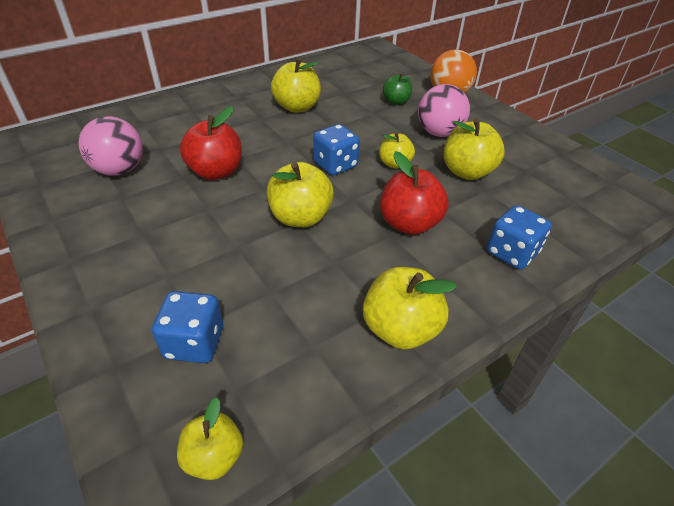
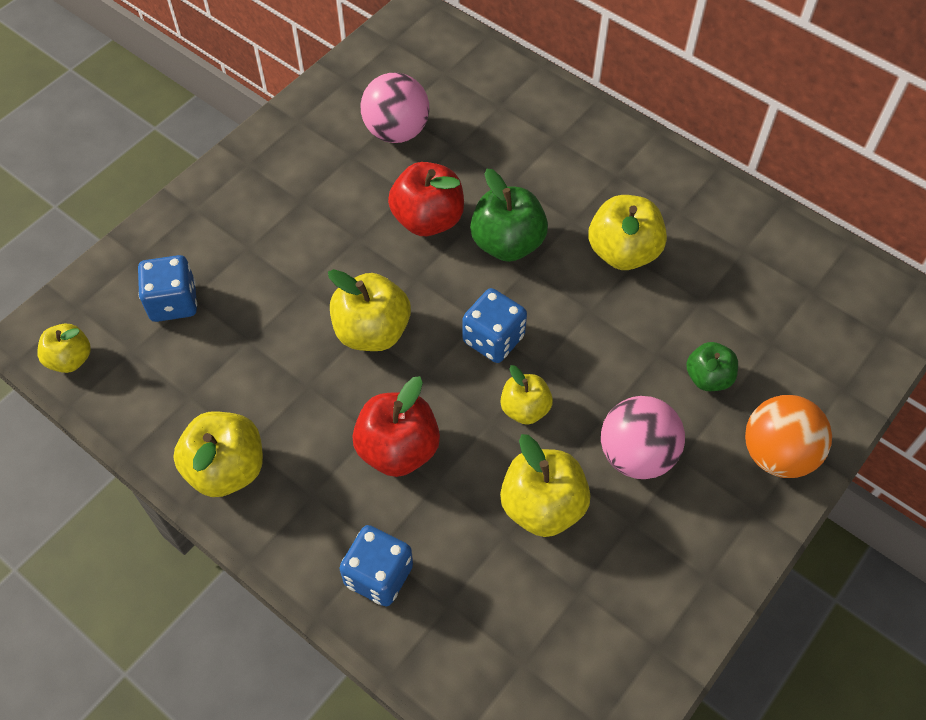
camera: 75 degrees right, 15 degrees up
none -> green apple [470,169,548,262]

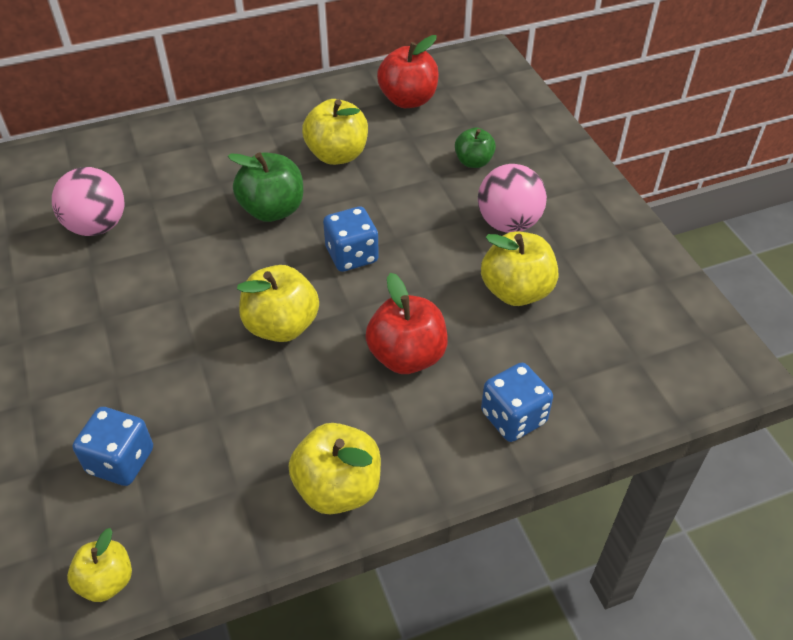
camera: 60 degrees left, 10 degrees down
red apple [388,162,464,236] -> red apple moved to [377,35,439,108]
yellow apple [500,365,553,425] -> none
orange ball [745,395,832,478] -> none

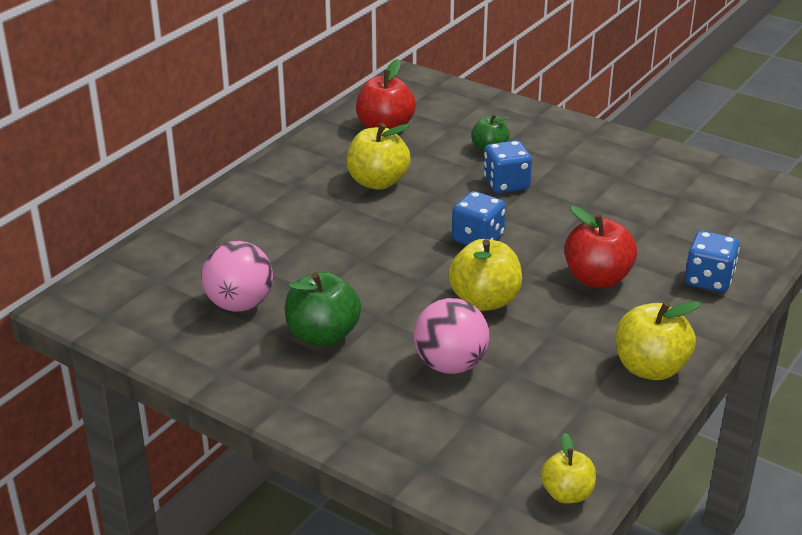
camera: 35 degrees left, 15 degrees down
blue dice [73,407,153,486] -> blue dice moved to [484,140,532,193]
green apple [228,152,303,222] -> green apple moved to [285,272,361,347]
pink ball [478,164,547,233] -> pink ball moved to [414,298,489,374]
yellow apple [481,231,558,306] -> none

